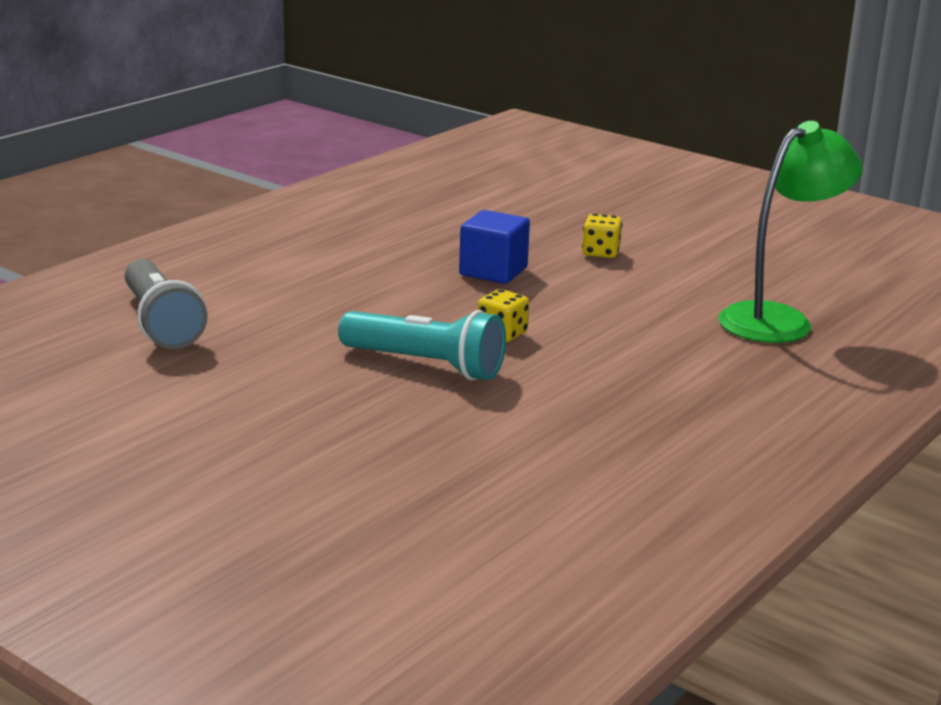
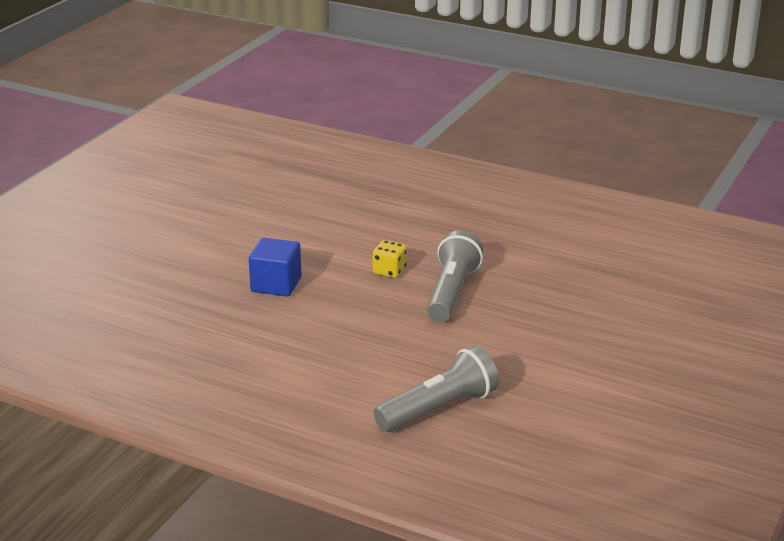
camera: 100 degrees left, 5 degrees up
turquoise flashlight [338,310,506,380] -> grey flashlight [427,230,483,322]
yellow dice [582,214,622,258] -> none
green lamp [718,121,863,343] -> none

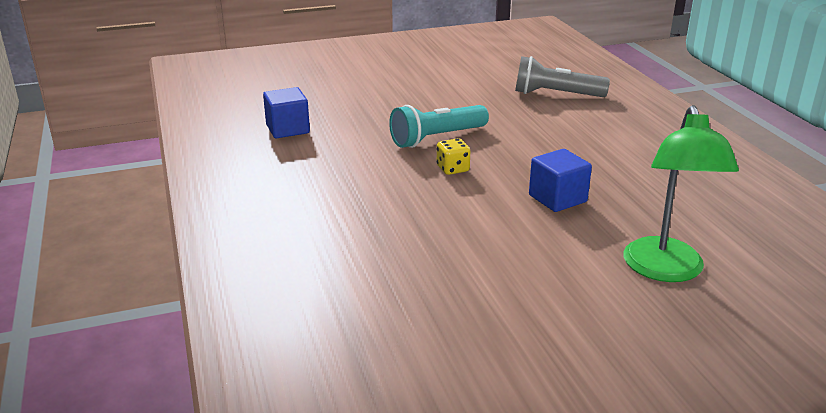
camera: 135 degrees left, 0 degrees up
grey flashlight [427,230,483,322] -> turquoise flashlight [389,105,489,148]
none -> blue cube [263,87,310,138]
none -> green lamp [623,105,739,282]

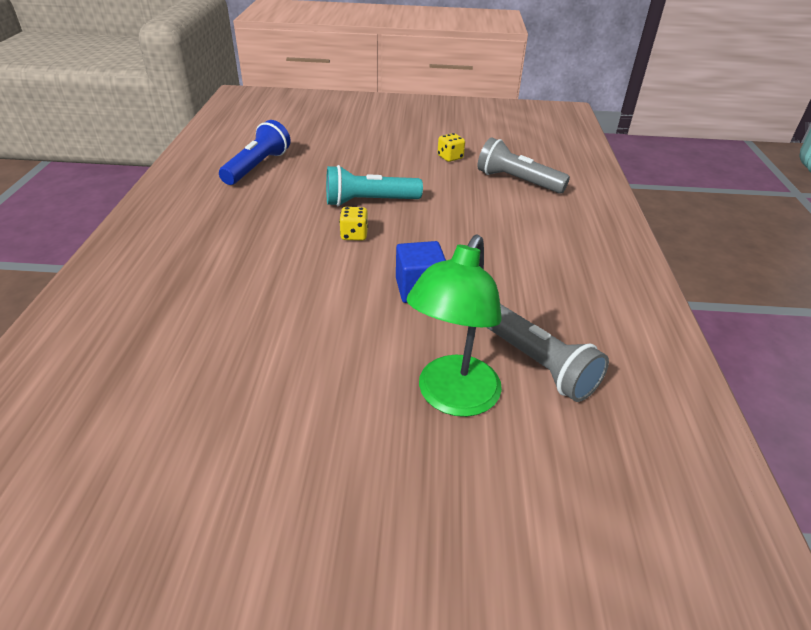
camera: 20 degrees right, 10 degrees up
blue cube [263,87,310,138] -> blue flashlight [219,120,291,185]
none -> yellow dice [437,133,465,162]
none -> grey flashlight [486,304,609,402]

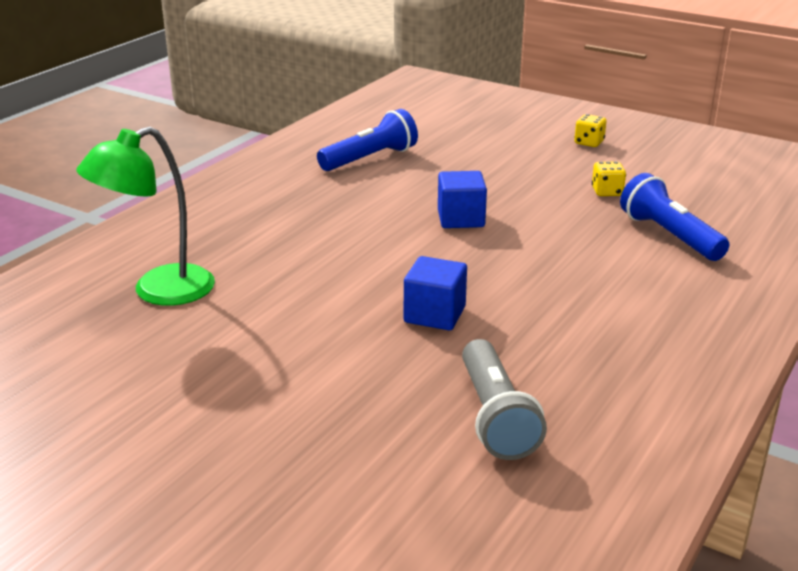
camera: 30 degrees right, 10 degrees down
turquoise flashlight [326,165,423,206] -> blue cube [438,171,487,228]
yellow dice [339,207,368,241] -> yellow dice moved to [574,114,607,147]
green lamp [406,235,502,417] -> green lamp moved to [76,127,215,306]
grey flashlight [478,137,570,194] -> blue flashlight [620,173,729,261]

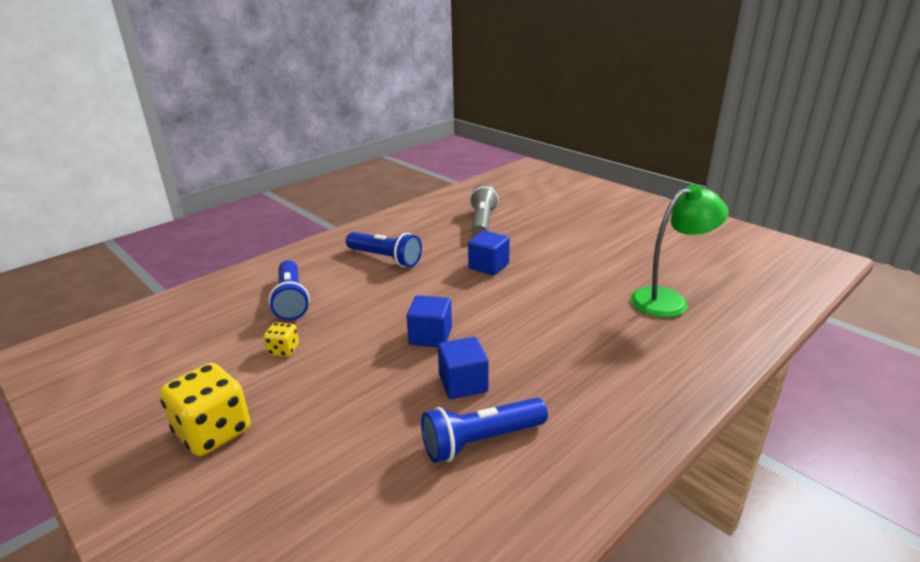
camera: 165 degrees left, 0 degrees up
yellow dice [574,114,607,147] -> yellow dice [159,363,251,456], size x1.99
none -> blue flashlight [346,232,422,267]
none -> blue cube [438,337,489,399]

